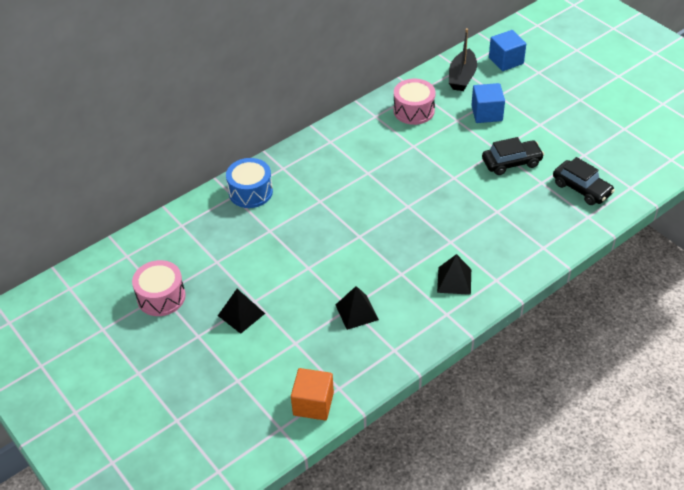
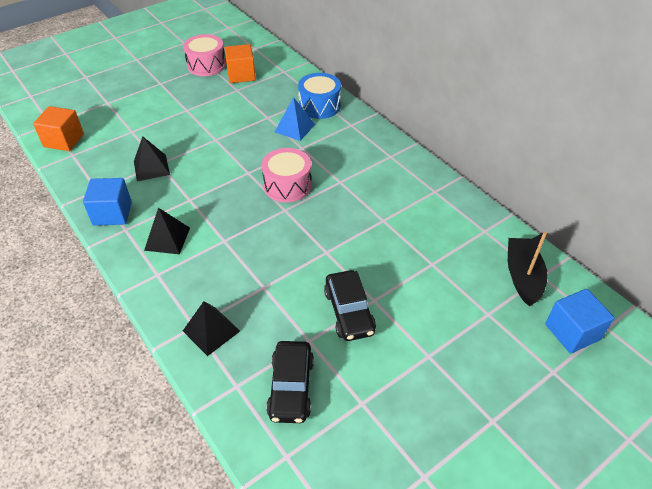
camera: 90 degrees right, 0 degrees up
black pyramid [218,289,265,334] -> black pyramid moved to [183,301,240,356]
pink drum [394,79,435,125] -> pink drum moved to [261,148,312,203]
black boat [449,28,477,91] -> black boat turned 75 degrees clockwise [508,231,548,306]
blue cube [471,83,505,123] -> blue cube moved to [83,178,132,226]
black car [553,157,615,205] -> black car turned 45 degrees counterclockwise [266,341,314,423]
none -> orange cube [224,44,256,83]
none -> blue pyramid [275,97,315,141]

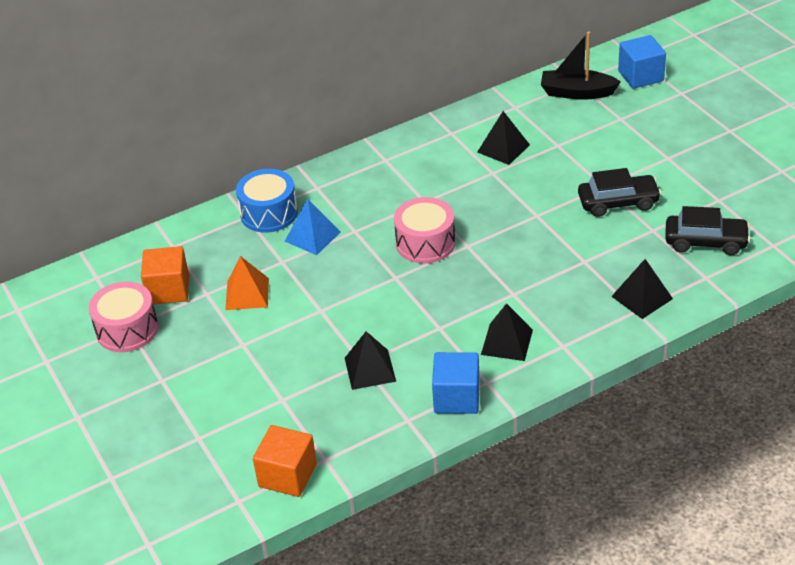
camera: 80 degrees left, 5 degrees down
none -> orange pyramid [225,256,269,310]
none -> black pyramid [477,111,530,165]

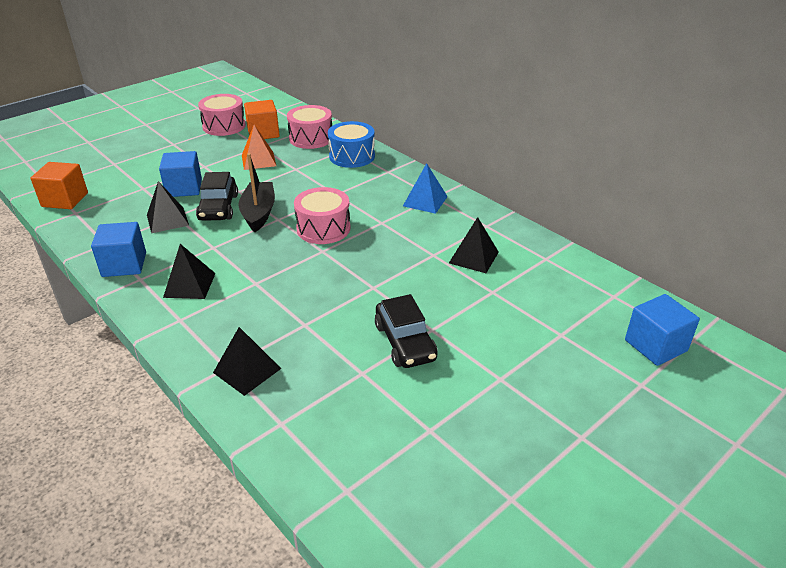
camera: 75 degrees right, 5 degrees down
blue pyramid [285,199,340,255] -> blue pyramid moved to [403,163,448,214]
black boat [541,32,621,100] -> black boat moved to [239,153,275,232]
black car [665,206,750,255] -> black car moved to [196,172,238,221]
none -> blue cube [159,151,202,197]
none -> pink drum [287,105,332,149]

